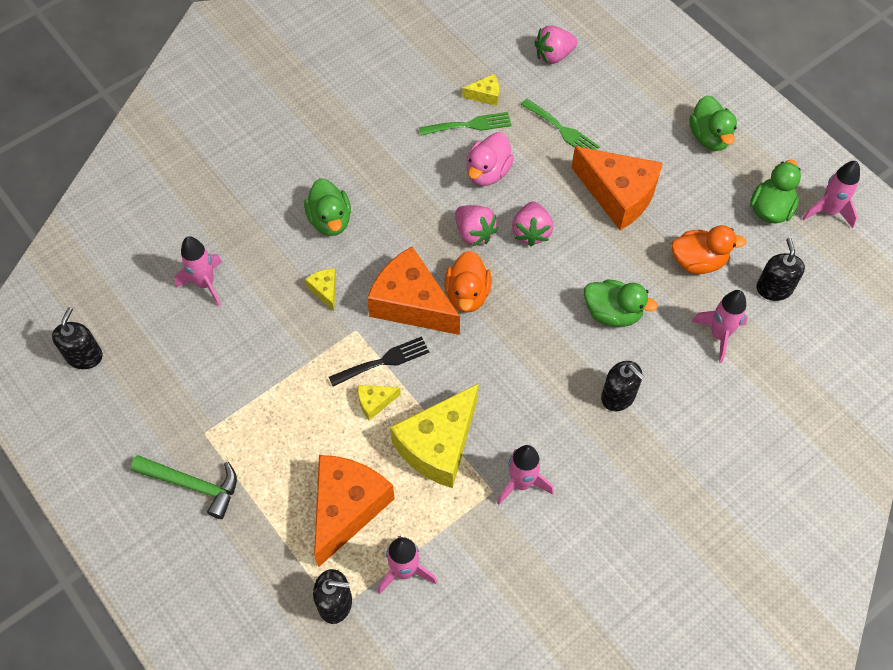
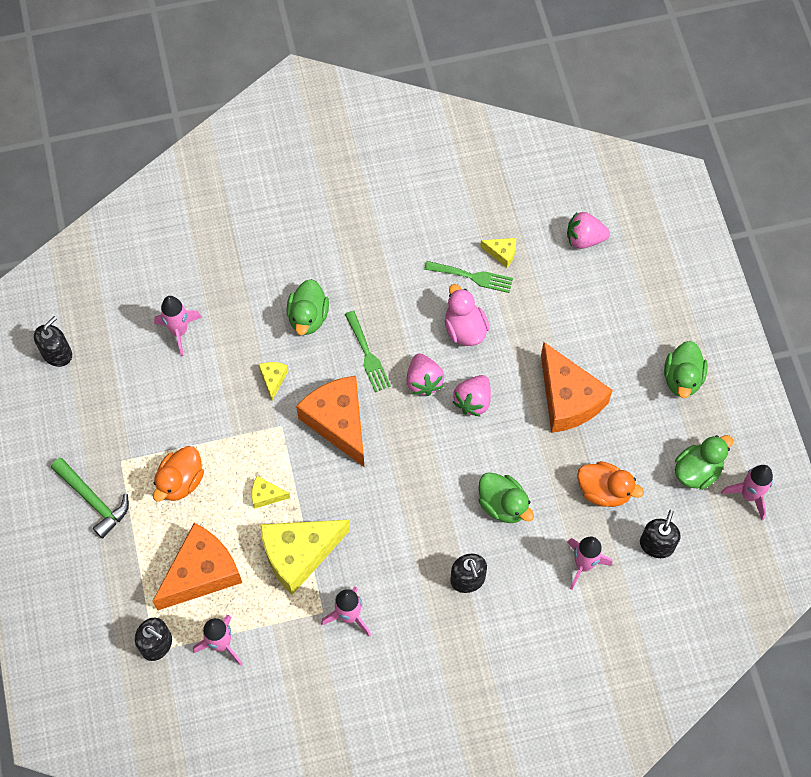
camera: 25 degrees right, 5 degrees up
black fork [329,336,429,386] -> none
orange duck [444,251,491,313] -> orange duck moved to [153,446,204,502]
pink duck [466,132,514,186] -> pink duck turned 105 degrees clockwise [445,284,490,346]
green fork [521,99,600,150] -> green fork moved to [345,311,391,392]

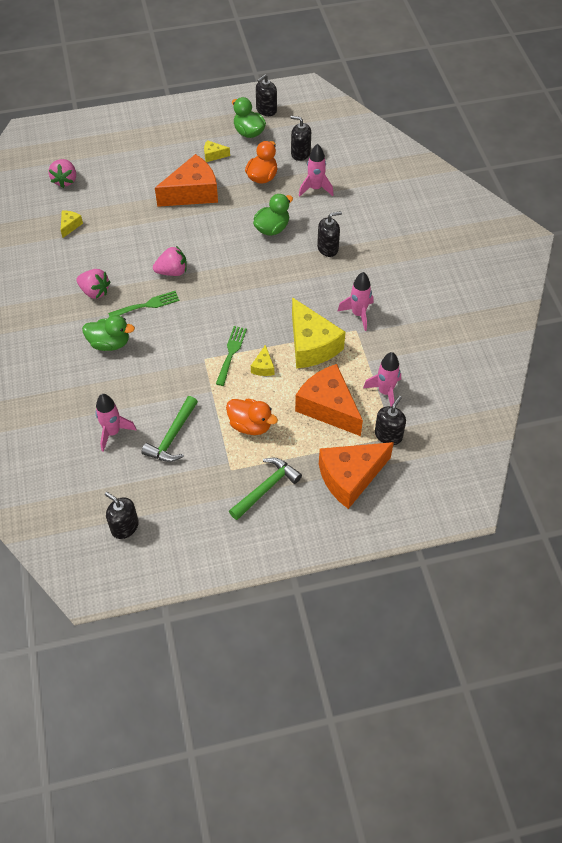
camera: 90 degrees left, 10 degrees down
yellow cheese [259,362,288,401] -> yellow cheese moved to [204,140,230,162]
orange cheese [296,376,365,468] -> orange cheese moved to [319,442,394,509]
green fork [424,261,513,293] -> green fork moved to [216,326,247,386]
pink duck [445,284,490,346] -> none
pink strawberry [453,375,491,417] -> pink strawberry moved to [77,269,110,299]
green duck [664,341,708,398] -> none
pink rocket [721,465,773,520] -> black soap dispenser [256,74,277,116]
none -> green hammer [141,396,198,462]

